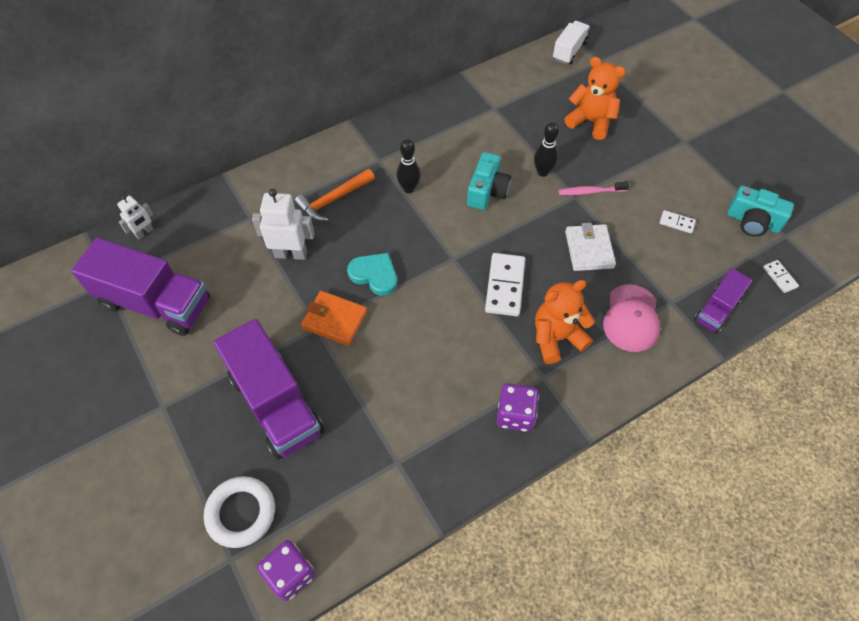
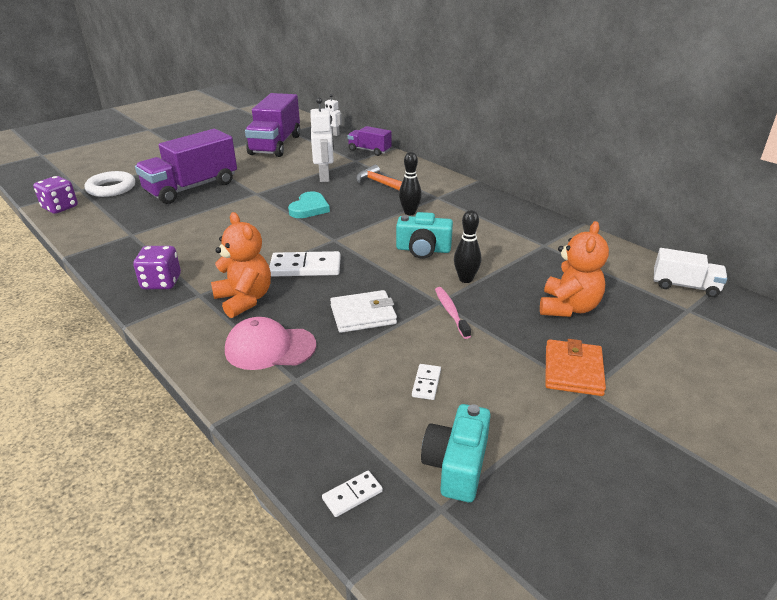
camera: 80 degrees right, 25 degrees down
orange wallet [301,291,367,346] -> orange wallet moved to [545,339,606,396]
purple truck [694,268,752,334] -> purple truck moved to [347,126,392,156]

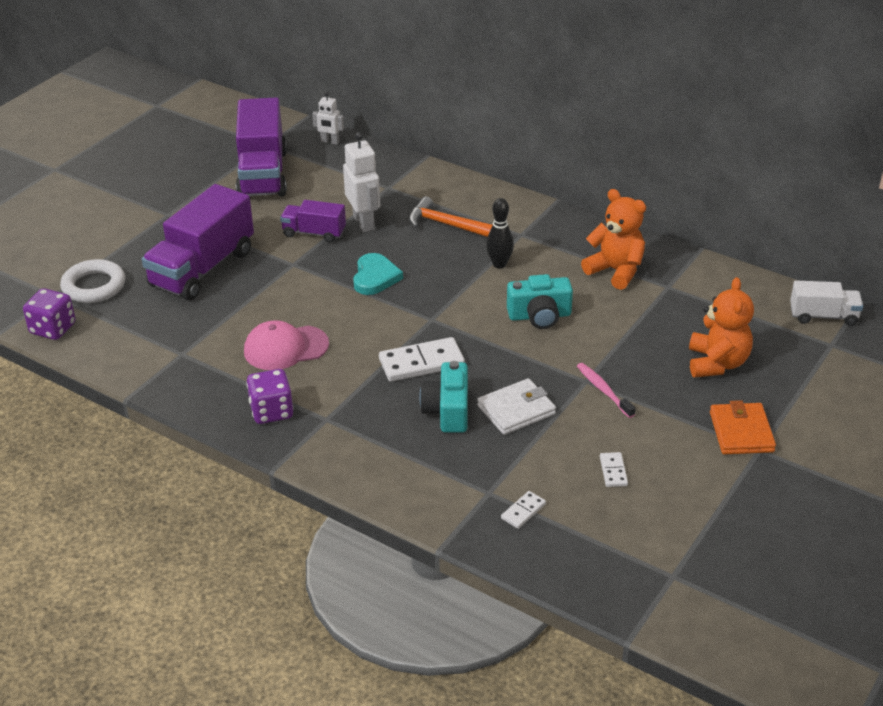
camera: 15 degrees left, 5 degrees up
orange teddy bear [211,212,271,318] -> orange teddy bear moved to [581,189,646,290]
pink cap [225,317,316,370] -> pink cap moved to [244,320,329,370]
white domino [322,471,383,517] -> white domino moved to [501,491,546,529]
purple truck [347,126,392,156] -> purple truck moved to [280,200,346,243]
turquoise camera [421,404,491,502] -> turquoise camera moved to [420,361,468,433]
black bowling pin [454,210,481,283] -> none

